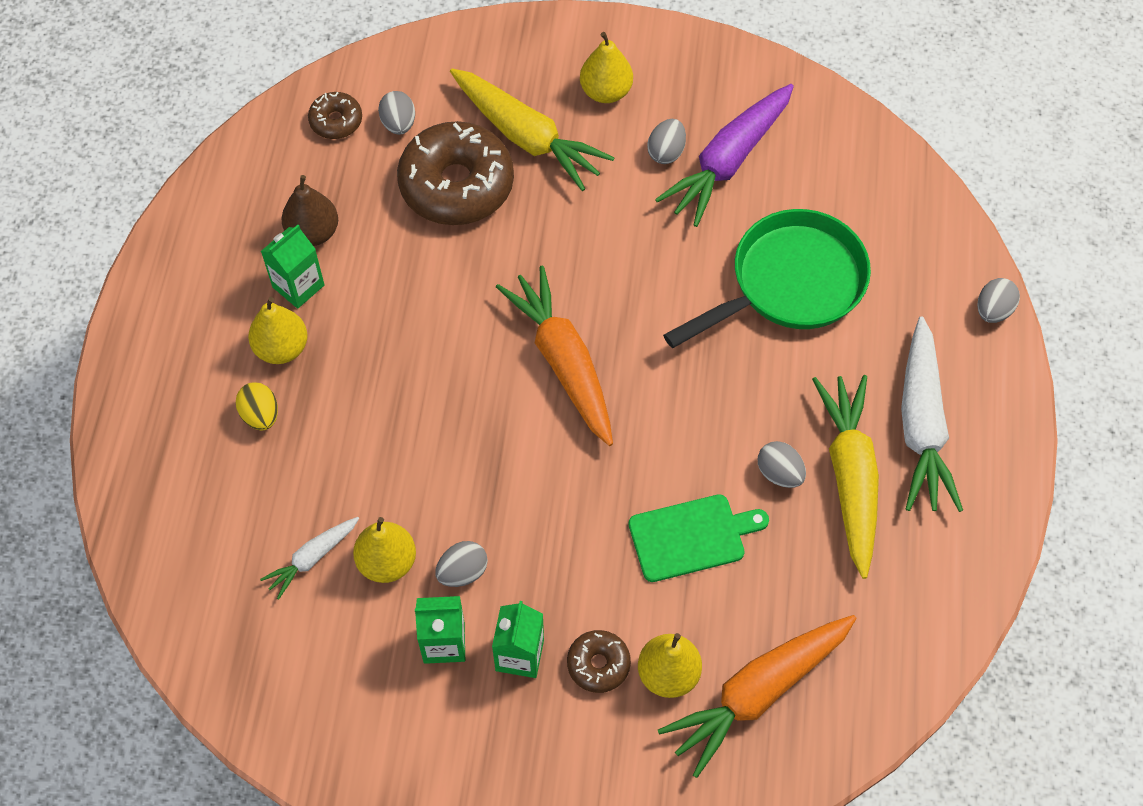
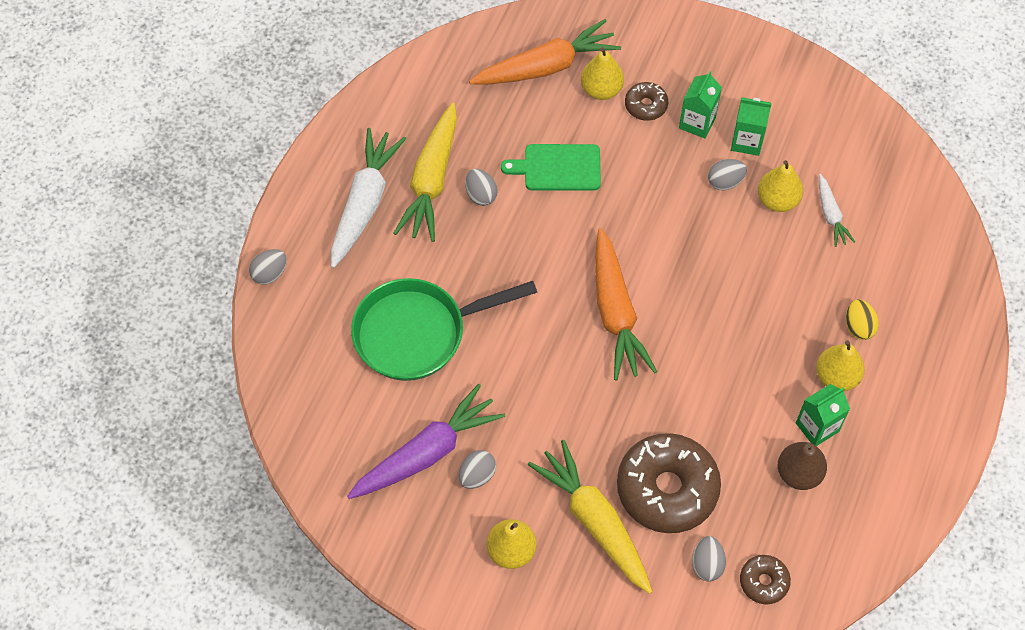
camera: 165 degrees left, 0 degrees up
white carrot [260,517,359,600] -> white carrot turned 105 degrees clockwise [819,174,855,247]

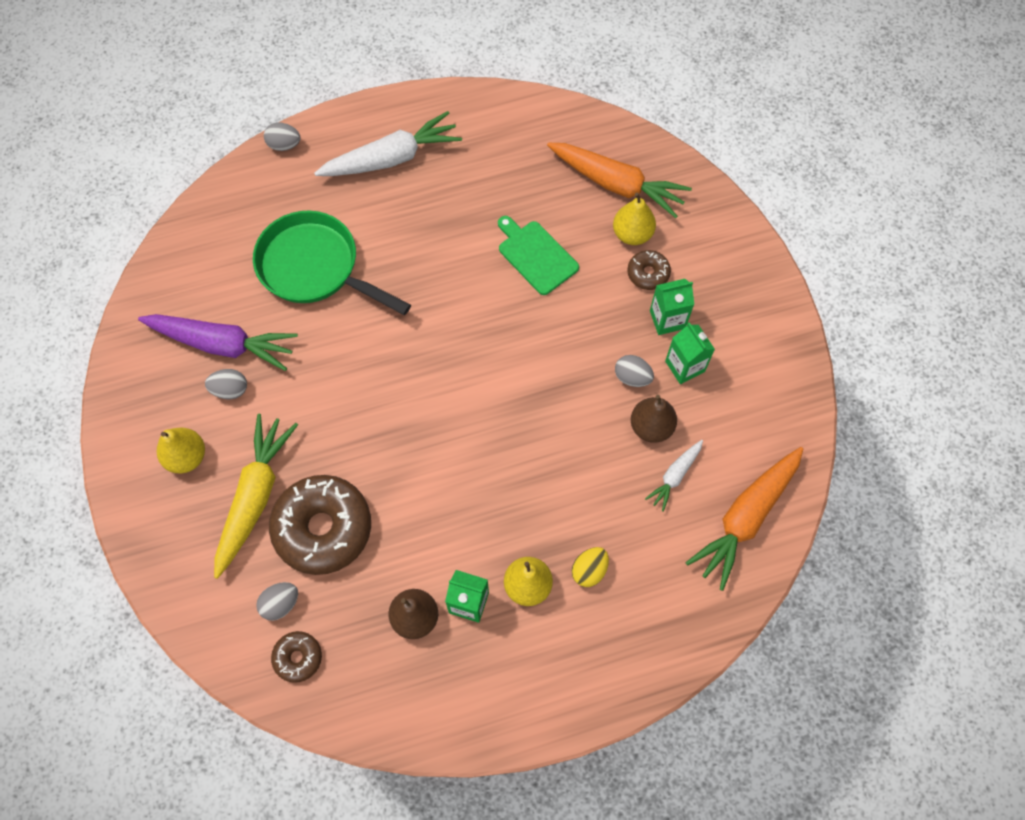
camera: 50 degrees right, 5 degrees up
yellow carrot [394,103,457,242] -> none
grey egg [465,169,497,206] -> none
orange carrot [595,228,657,380] -> orange carrot moved to [685,447,803,591]
yellow pear [758,160,803,212] -> brown pear [631,395,677,443]

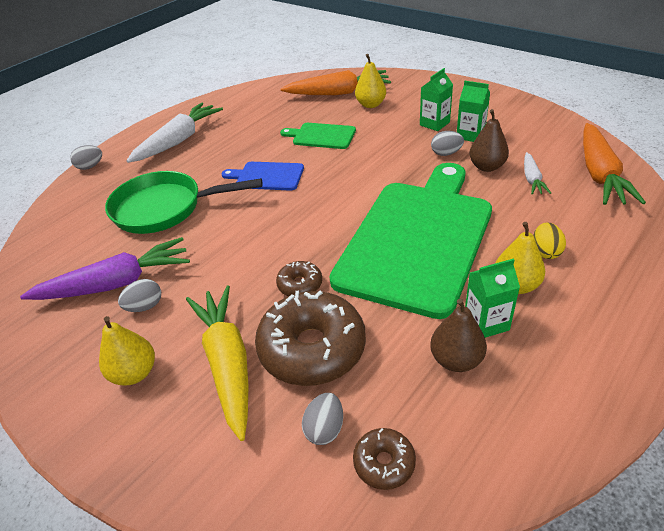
camera: 30 degrees left, 25 degrees down
brown donut [627,250,671,290] -> brown donut moved to [276,261,322,296]
none -> blue cutting board [222,162,304,191]
none -> green cutting board [329,163,492,319]

